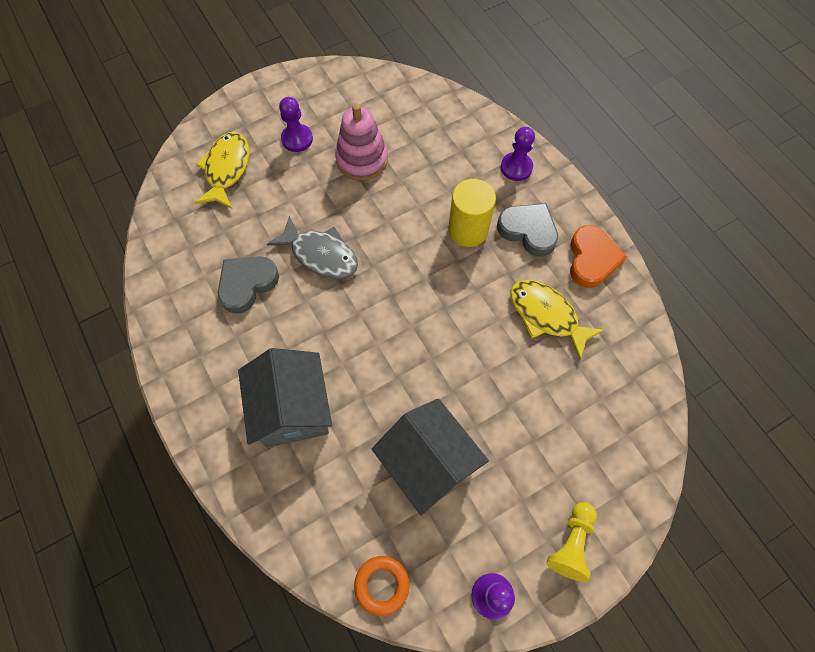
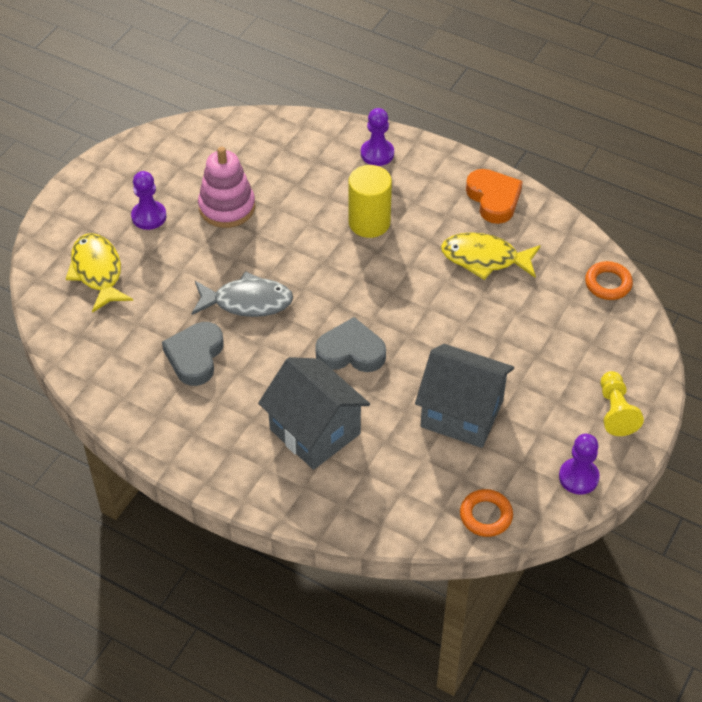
camera: 30 degrees left, 15 degrees down
grey heart [497,203,558,257] -> grey heart moved to [315,317,386,372]
none -> orange ring [585,261,633,300]

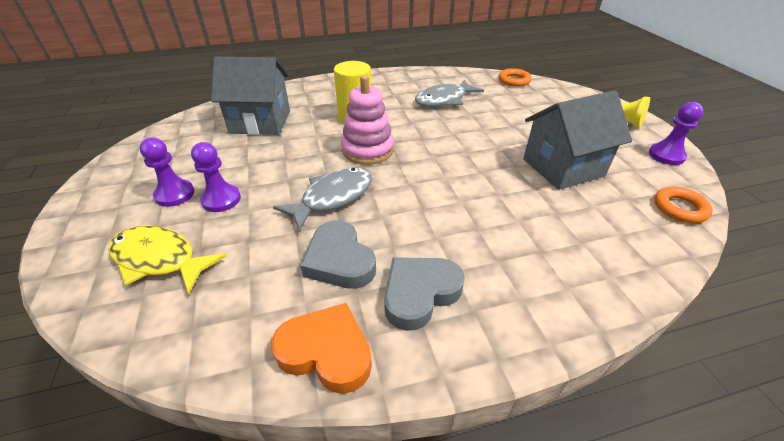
camera: 45 degrees left, 10 degrees down
pink stacking toy [198,147,255,228] -> pink stacking toy moved to [341,75,394,165]
grey house [258,357,370,470] -> grey house moved to [211,57,290,135]
grey heart [315,317,386,372] -> grey heart moved to [384,257,465,331]
purple pawn [361,108,394,166] -> purple pawn moved to [191,142,241,212]
yellow fish [441,232,541,280] -> grey fish [415,80,484,107]
orange heart [466,169,523,224] -> orange heart moved to [271,303,372,394]

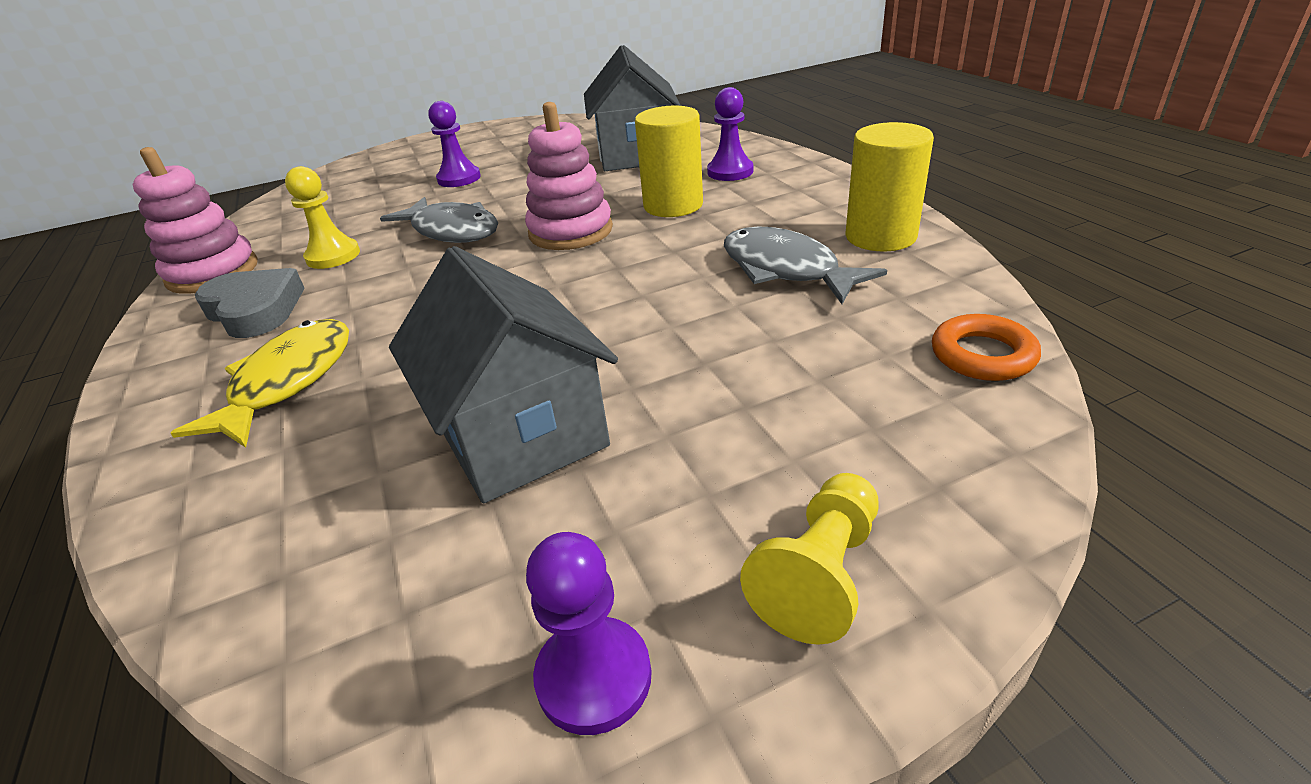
camera: 85 degrees right, 5 degrees down
yellow fish [108,225,226,294] -> yellow fish moved to [170,319,349,447]
purple pawn [140,137,194,207] -> purple pawn moved to [707,87,753,181]
orange heart [271,303,372,394] -> pink stacking toy [133,147,258,294]
grey heart [300,220,376,289] -> yellow pawn [285,166,360,269]
orange ring [654,187,713,223] -> none
none -> yellow cylinder [845,122,934,252]

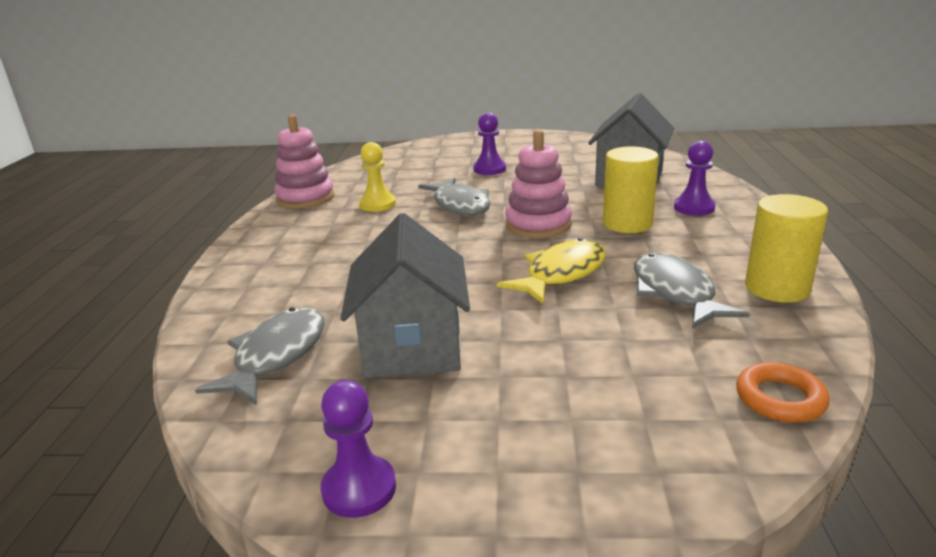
camera: 25 degrees right, 10 degrees down
yellow fish [170,319,349,447] -> yellow fish moved to [497,238,606,304]
grey heart [195,268,305,338] -> none
yellow pawn [740,473,879,645] -> none
none -> grey fish [195,307,325,405]

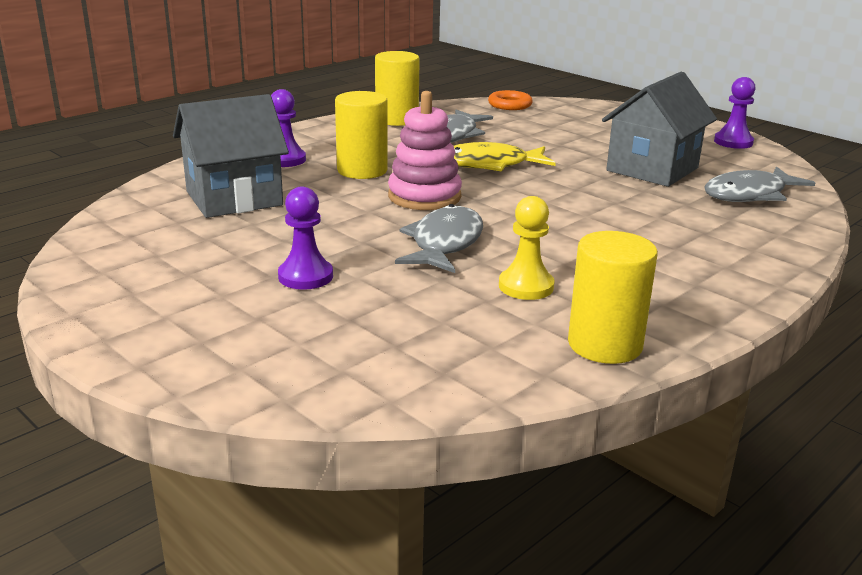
camera: 140 degrees left, 0 degrees up
pink stacking toy [274,114,334,209] -> yellow cylinder [568,231,658,364]

